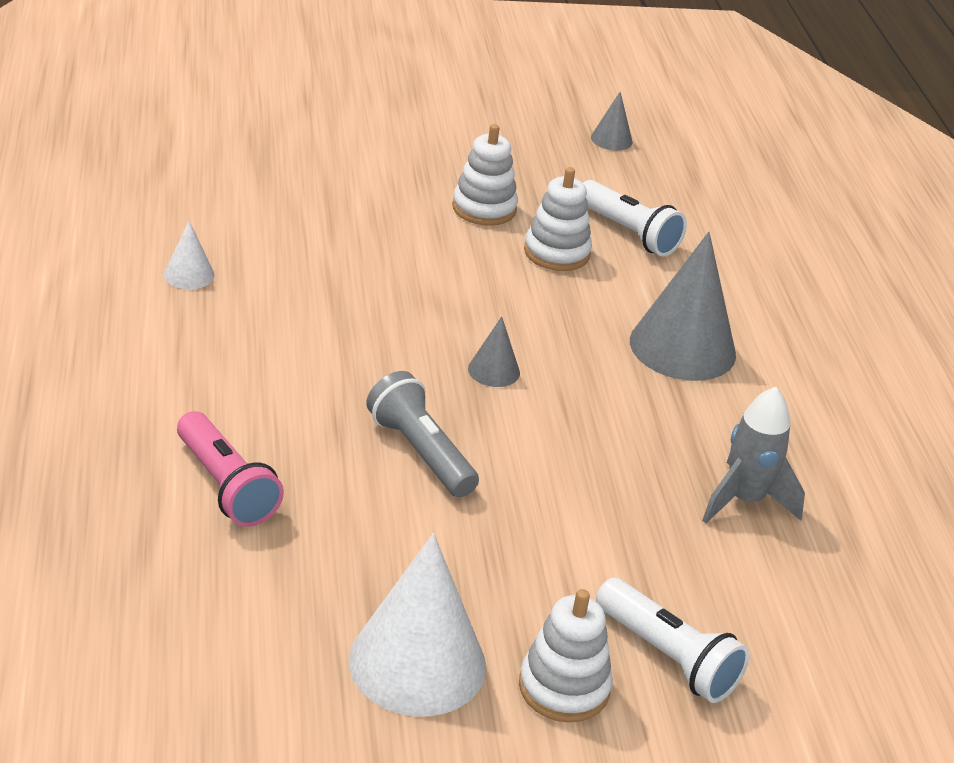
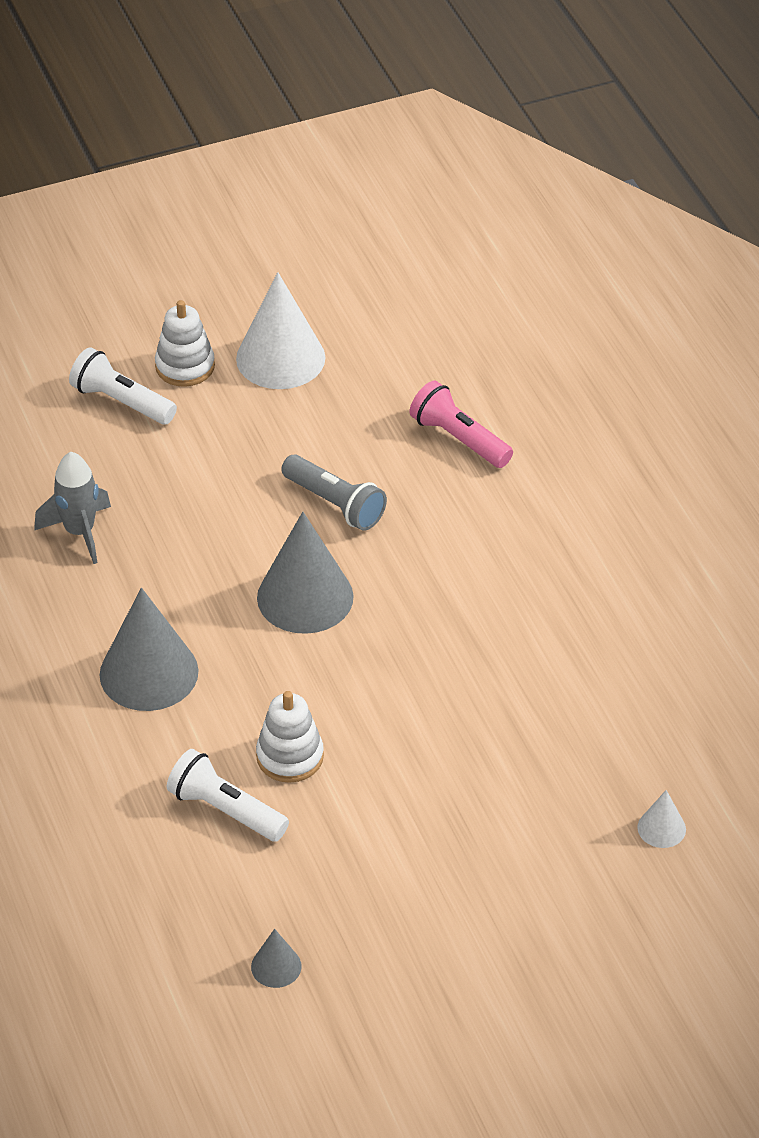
camera: 170 degrees right, 10 degrees up
white cone [164,221,215,289] -> white cone moved to [637,790,686,848]
white stacking toy [452,124,518,226] -> none
grey cone [468,316,520,387] -> grey cone [257,512,354,634], size x2.13

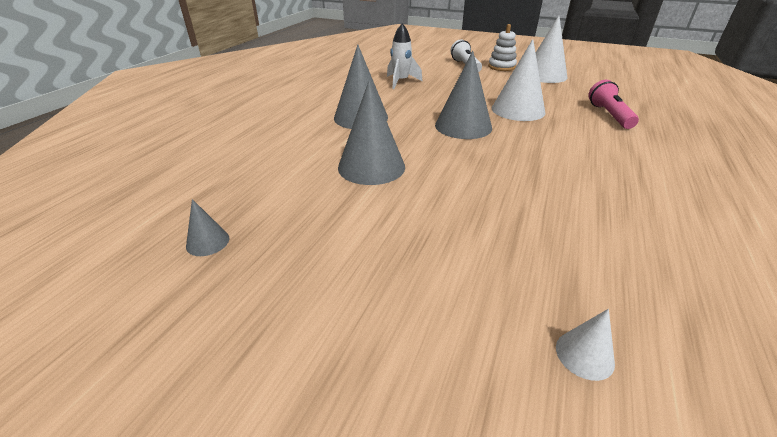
camera: 45 degrees right, 10 degrees down
grey rocket [34,452,111,564] -> white rocket [387,23,422,89]
white flashlight [167,749,289,842] -> none
white stacking toy [256,691,324,783] -> grey cone [338,80,405,185]
grey flashlight [281,455,387,531] -> white cone [492,39,545,121]

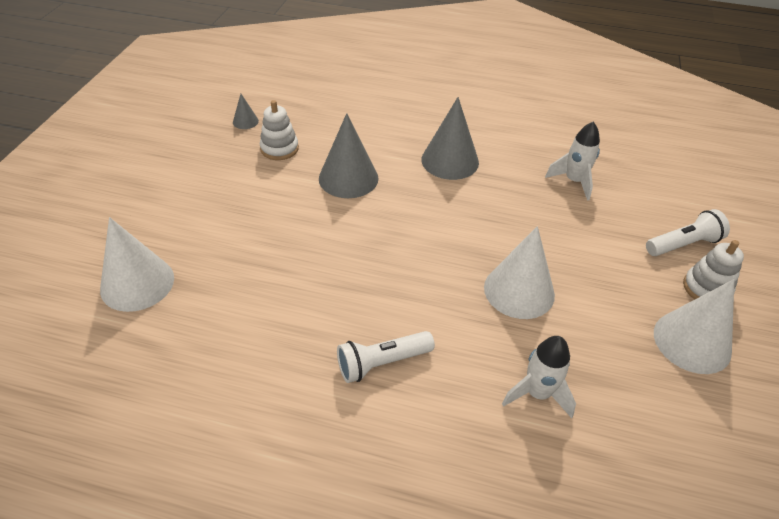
camera: 80 degrees right, 10 degrees up
grey cone [435,51,492,139] -> none
white cone [556,309,615,381] -> white cone [100,217,174,312], size x2.13
pink flashlight [588,80,639,129] -> white rocket [502,336,576,418]
none -> white stacking toy [260,100,299,160]
none -> white flashlight [337,331,435,383]

